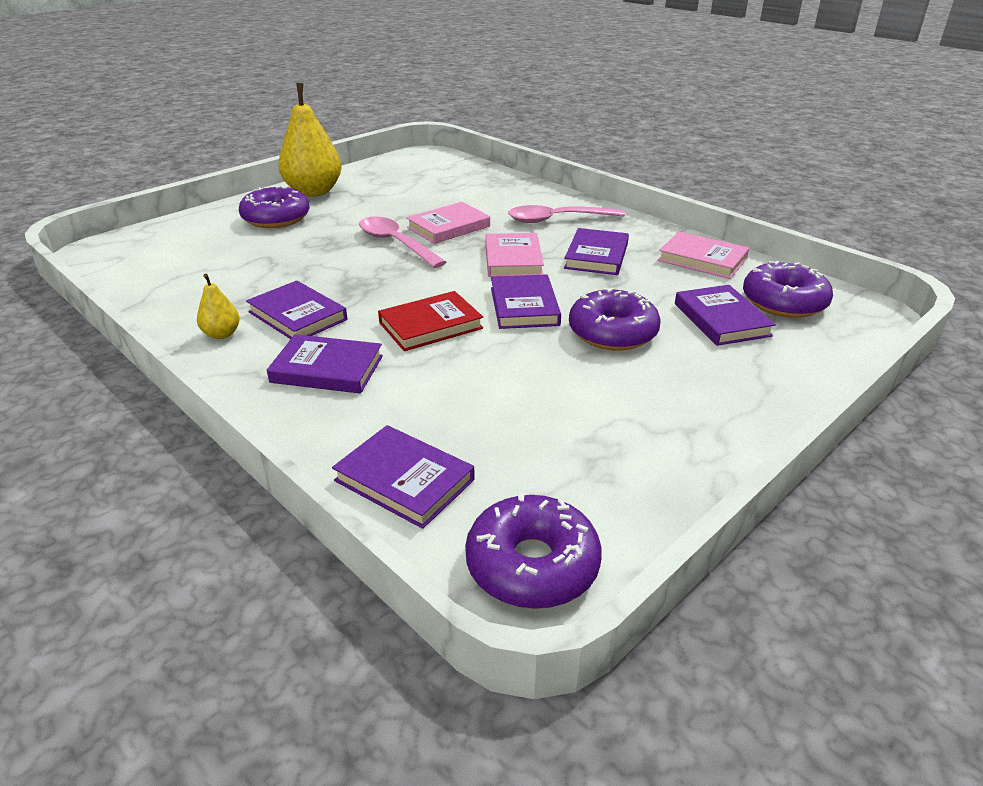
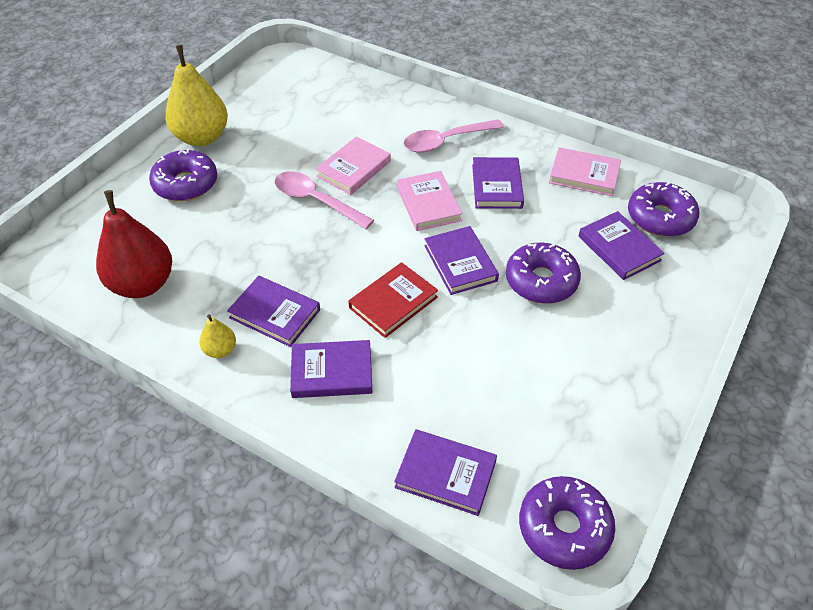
camera: 15 degrees left, 15 degrees up
none -> red pear [96,190,172,298]

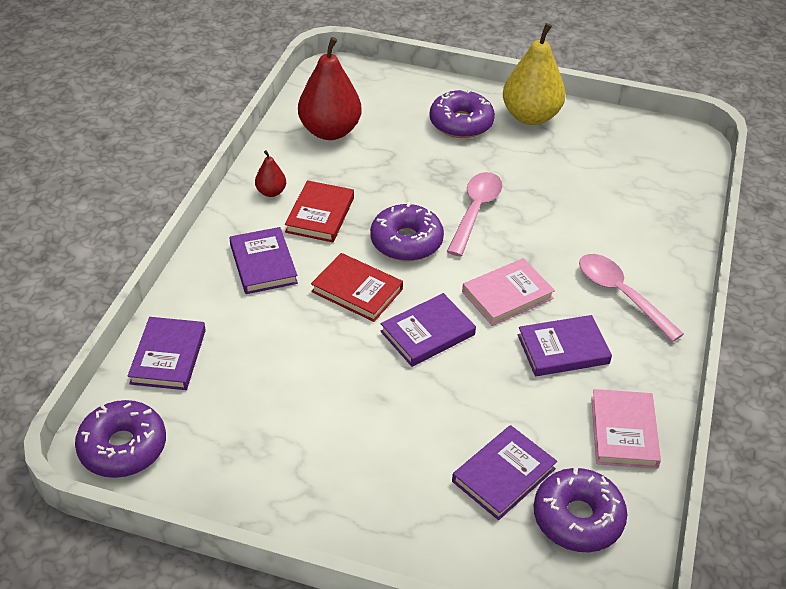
camera: 75 degrees right, 5 degrees down
yellow pear [200,314,236,358] -> red pear [255,150,286,197]
purple book [227,276,320,347] -> red book [285,180,354,242]
pink book [316,137,391,195] -> none
purple donut [506,243,581,304] -> purple donut moved to [370,202,444,261]

